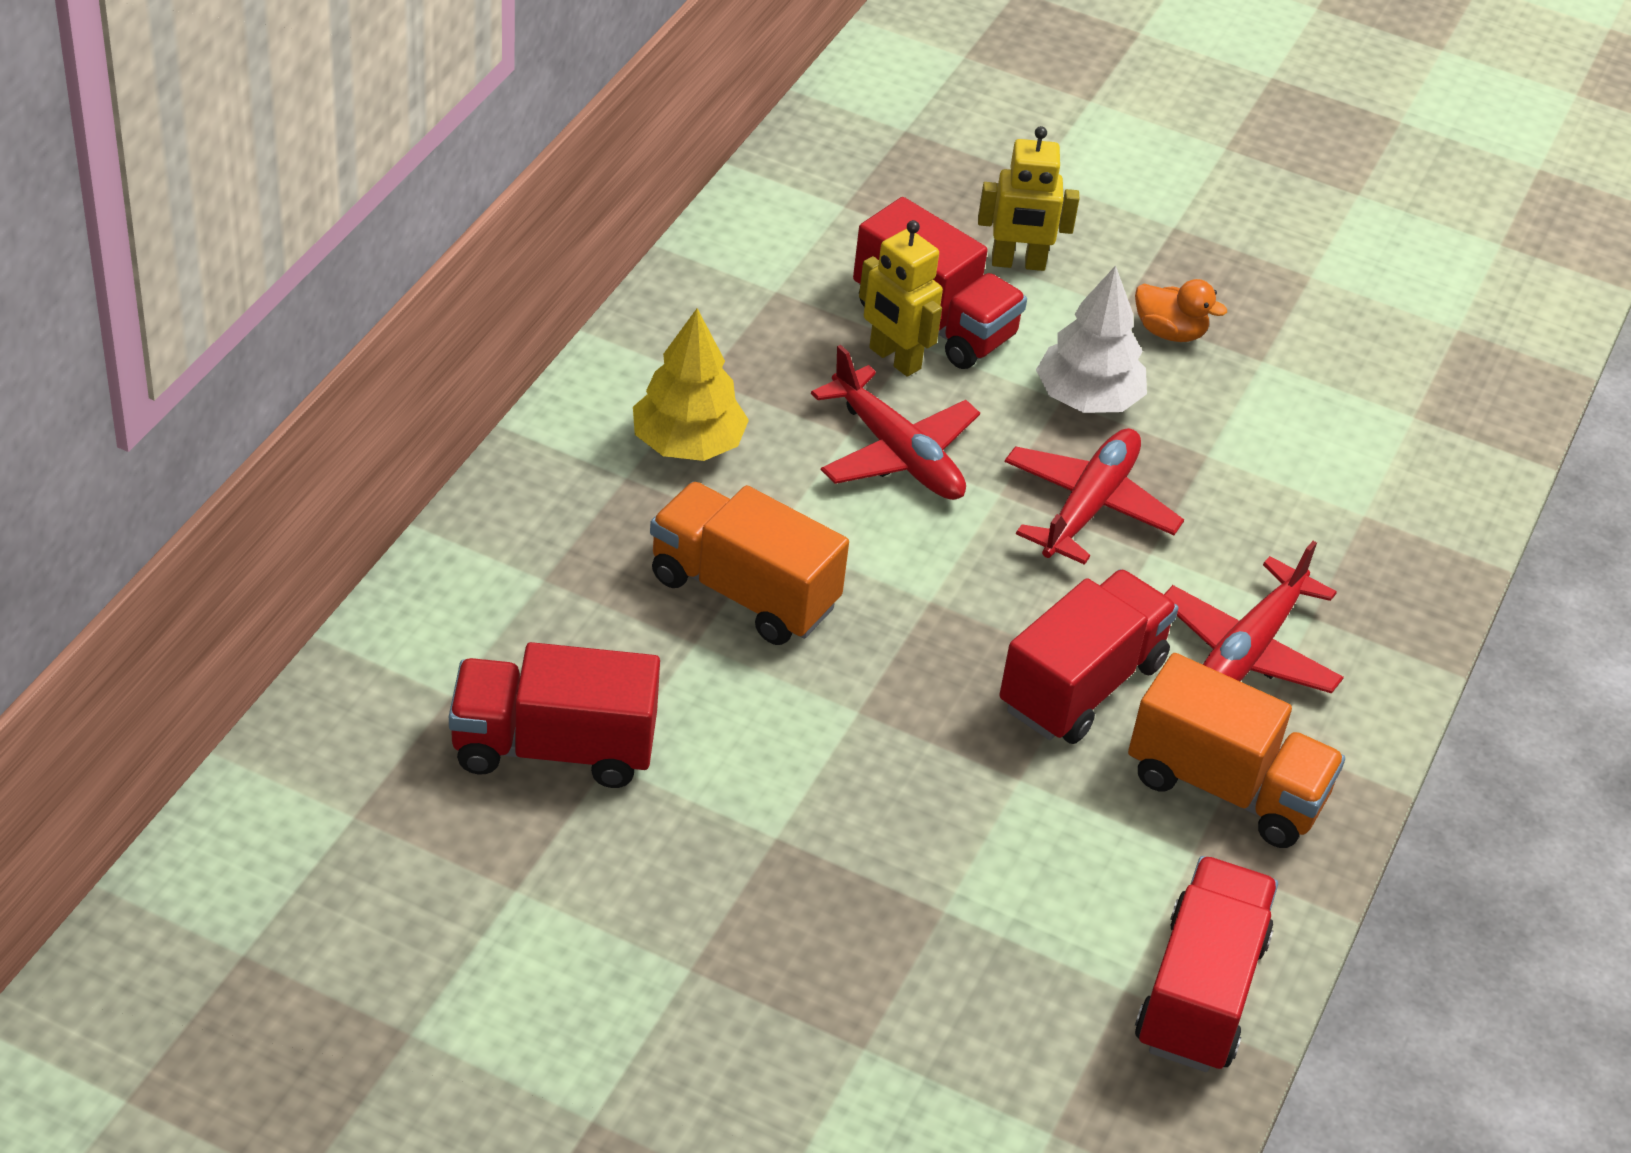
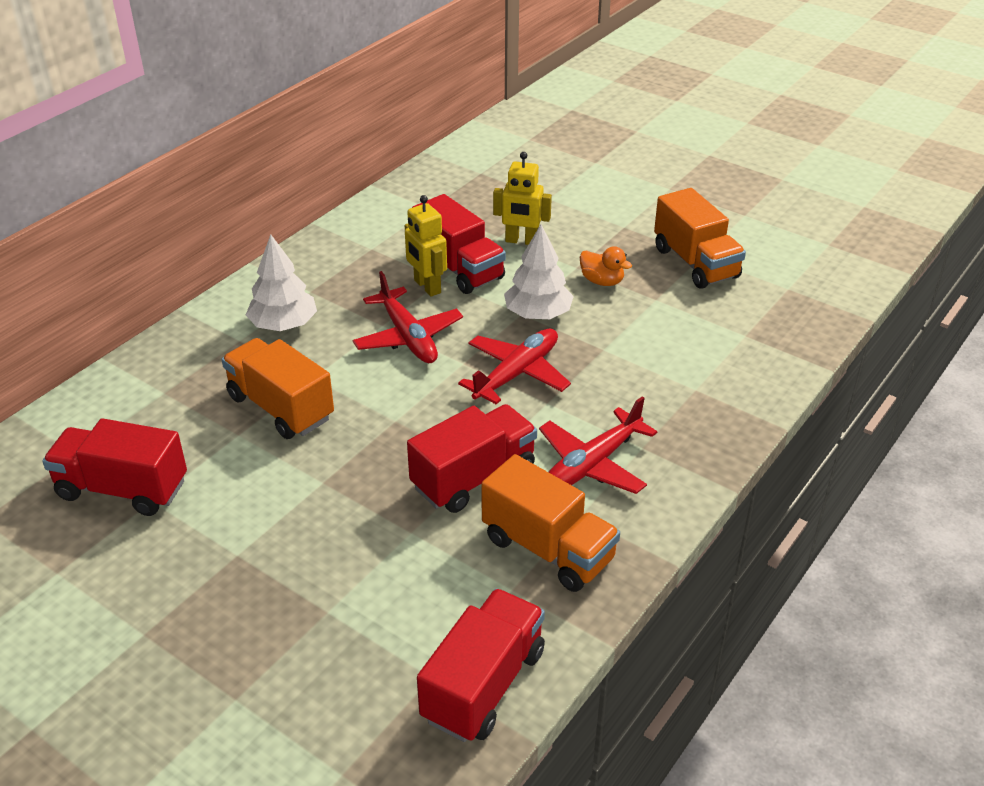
camera: 15 degrees right, 5 degrees down
yellow tree [633,308,749,461] -> white tree [246,234,317,331]
none -> orange truck [654,188,746,289]

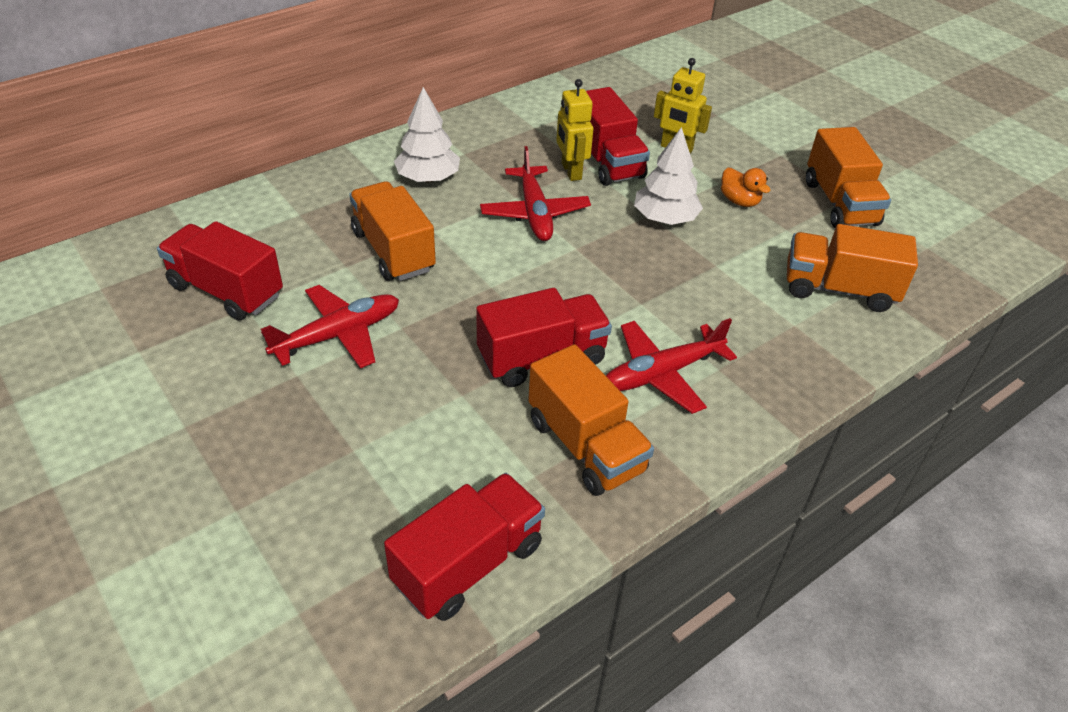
camera: 15 degrees right, 5 degrees up
red plane [458,329,571,404] -> red plane moved to [261,285,399,368]
none -> orange truck [787,224,918,312]

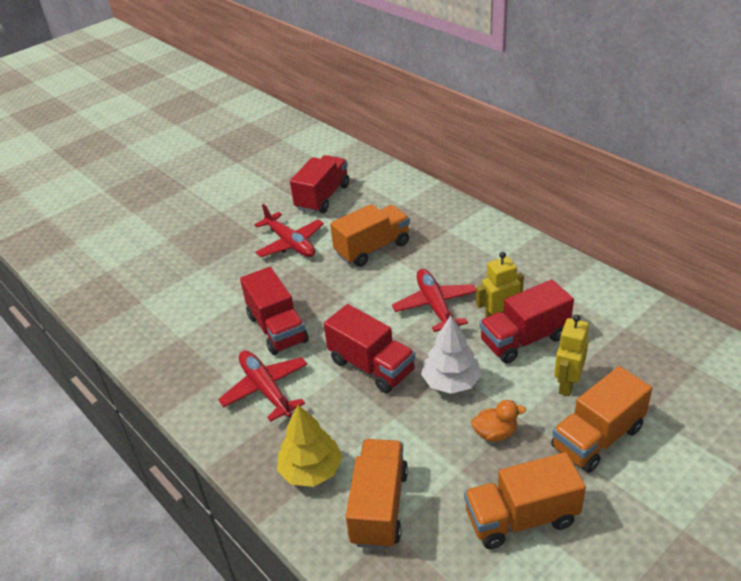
camera: 90 degrees right, 5 degrees down
red truck [384,473,545,621] -> red truck moved to [324,304,415,393]
white tree [394,87,460,182] -> none
red plane [480,146,591,241] -> red plane turned 90 degrees clockwise [392,269,476,332]
orange truck [528,344,654,496] -> orange truck moved to [551,366,652,473]
orange duck [721,168,771,207] -> orange duck turned 150 degrees counterclockwise [471,400,526,442]
none -> yellow tree [277,405,342,487]

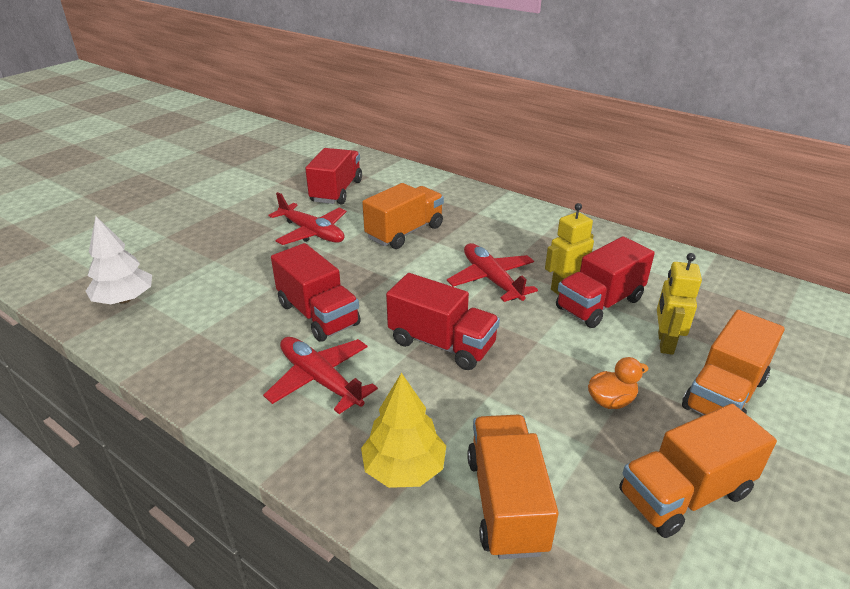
camera: 15 degrees left, 5 degrees down
white tree [421,316,482,394] -> white tree moved to [86,216,152,304]

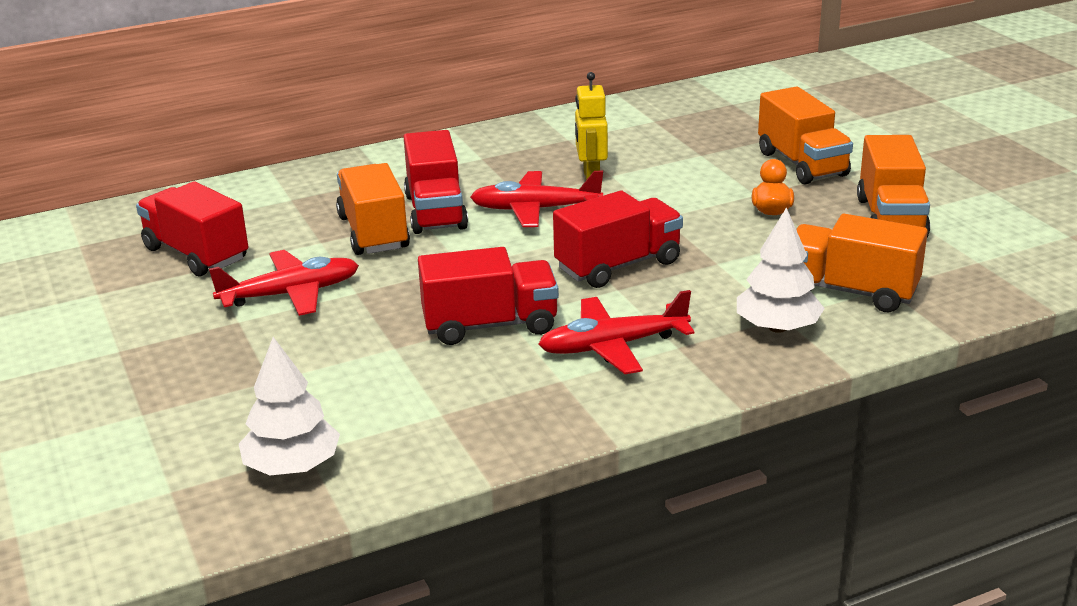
camera: 60 degrees left, 5 degrees down
yellow tree [361,373,446,488] -> white tree [737,207,825,333]
red truck [556,237,655,328] -> red truck moved to [404,130,468,234]
yellow robot [657,253,702,355] -> none

